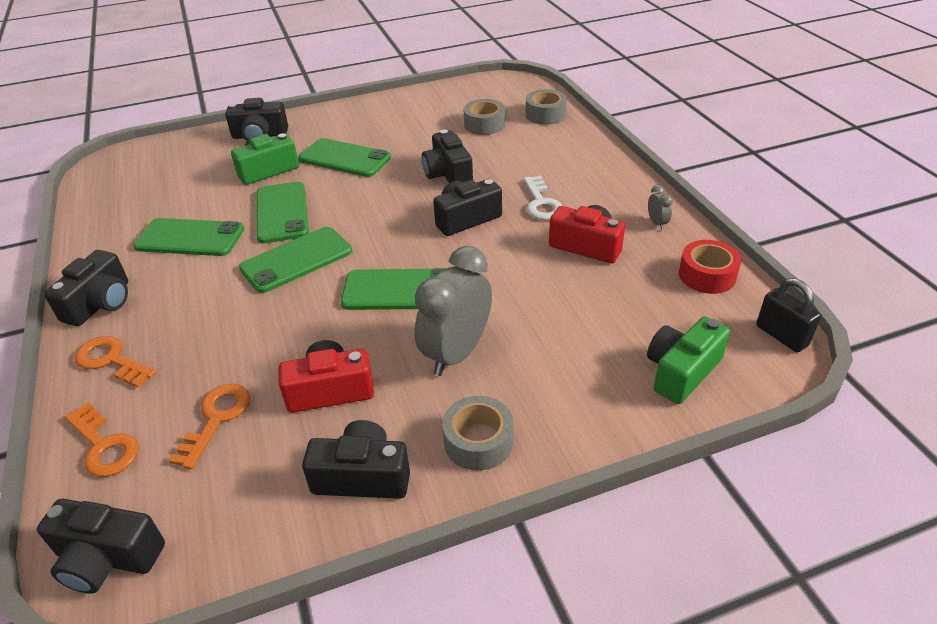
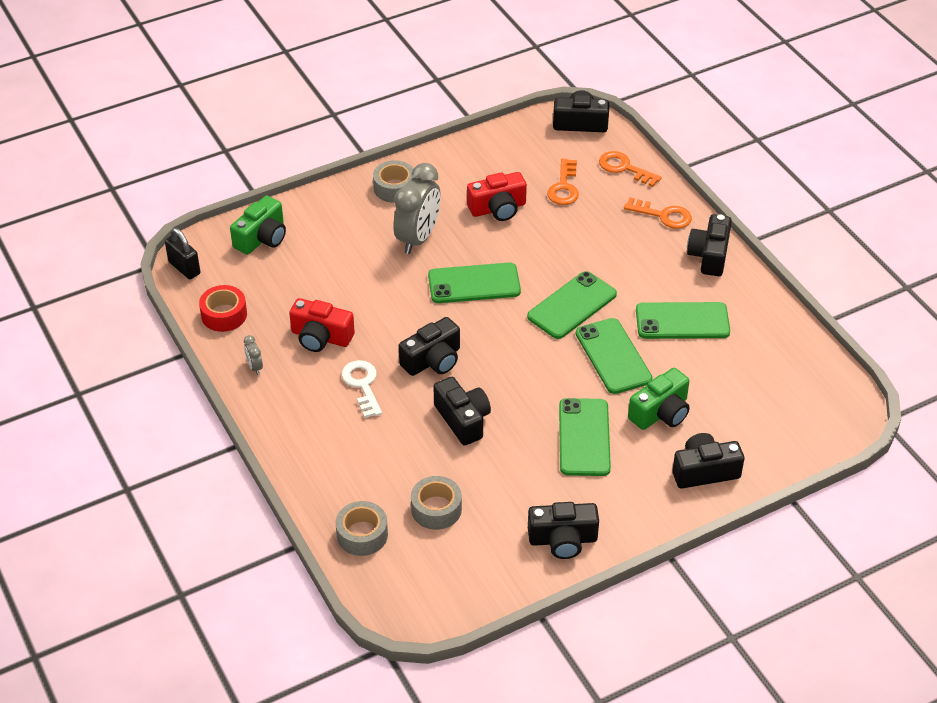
camera: 170 degrees right, 5 degrees up
green phone [298,138,391,177] -> green phone turned 75 degrees clockwise [559,398,611,476]
black camera [302,420,410,499] -> black camera moved to [528,502,599,559]

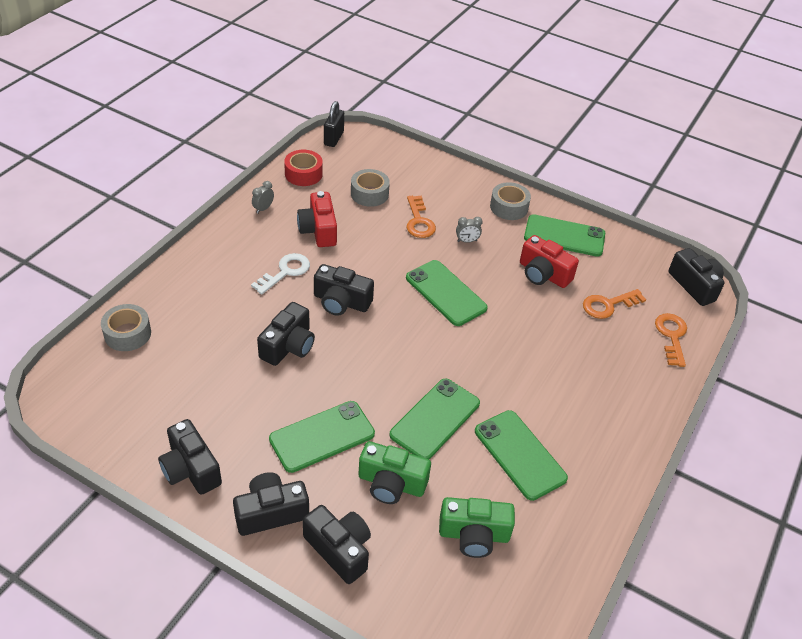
camera: 55 degrees right, 0 degrees up
green camera [230,195,286,255] -> green camera moved to [439,497,515,558]
grey clock [393,163,441,254] -> grey clock [456,217,483,243], size x0.42
grey tape [411,476,462,530] -> grey tape moved to [351,169,390,207]
green phone [527,271,617,339] -> green phone moved to [524,214,605,257]
orange key [624,197,692,229] -> orange key moved to [406,196,436,238]
black camera [687,214,732,276] -> black camera moved to [233,472,309,536]

